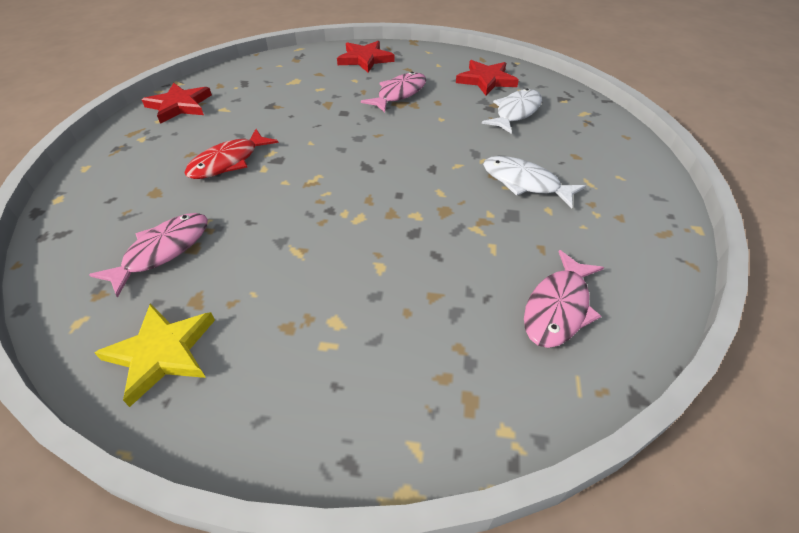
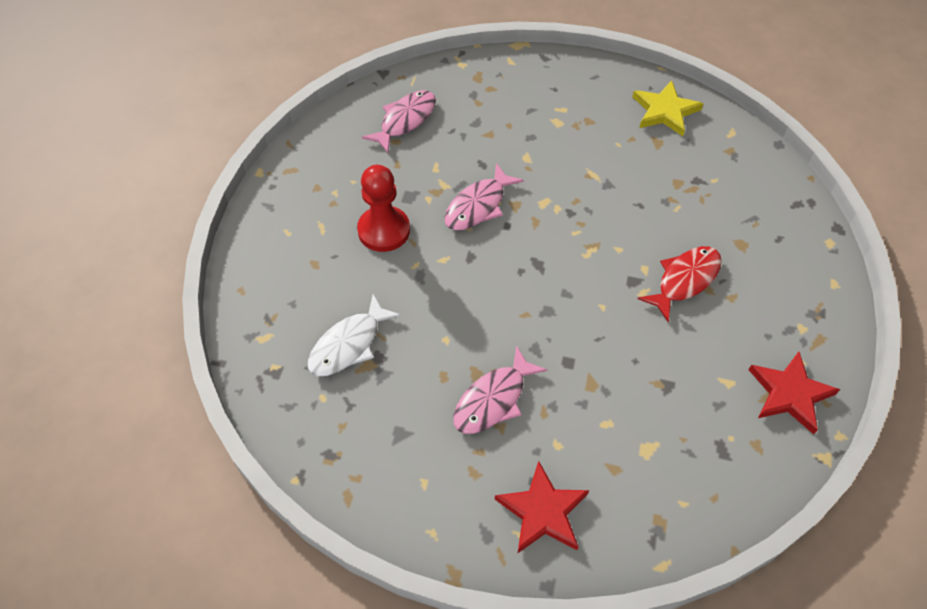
camera: 175 degrees left, 10 degrees up
pink fish [89,213,208,298] -> pink fish moved to [444,163,524,230]
red star [456,60,519,96] -> none
white fish [483,156,586,208] -> red pawn [357,165,410,252]

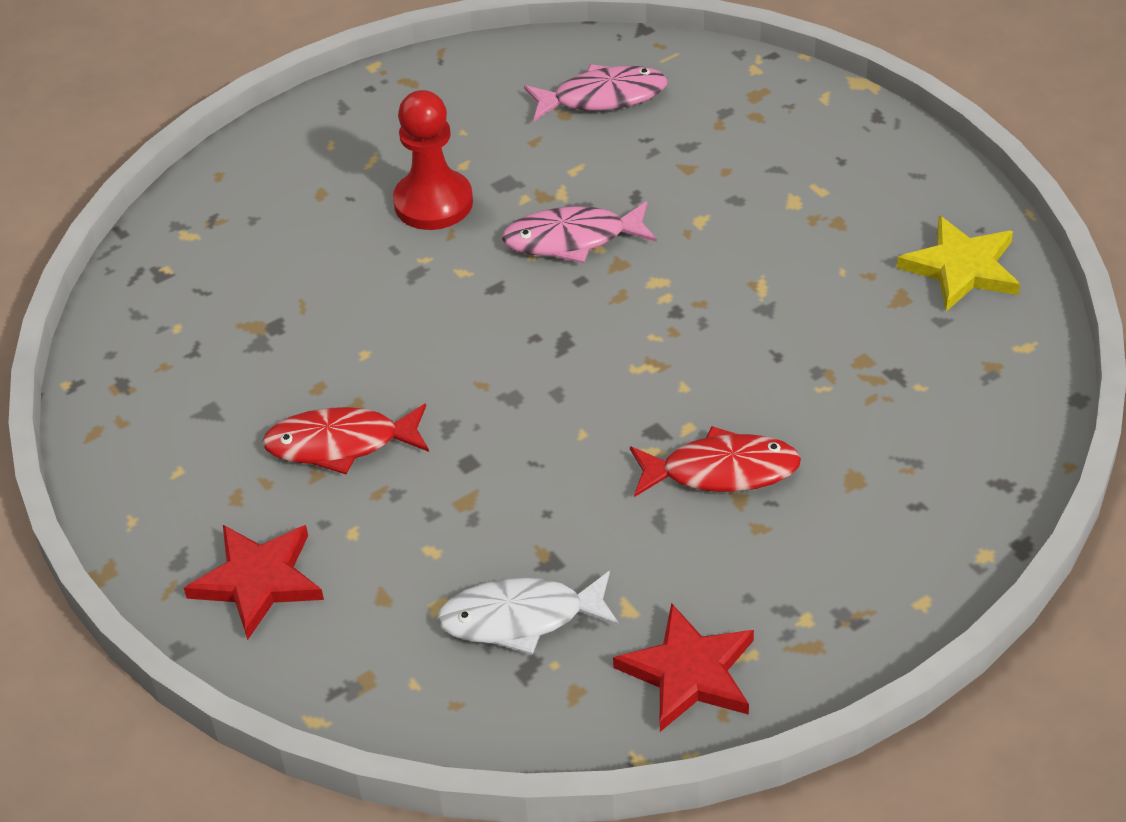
camera: 45 degrees right, 10 degrees down
white fish [308,294,402,376] -> white fish moved to [437,571,619,655]
pink fish [453,345,547,434] -> red fish [262,404,429,474]

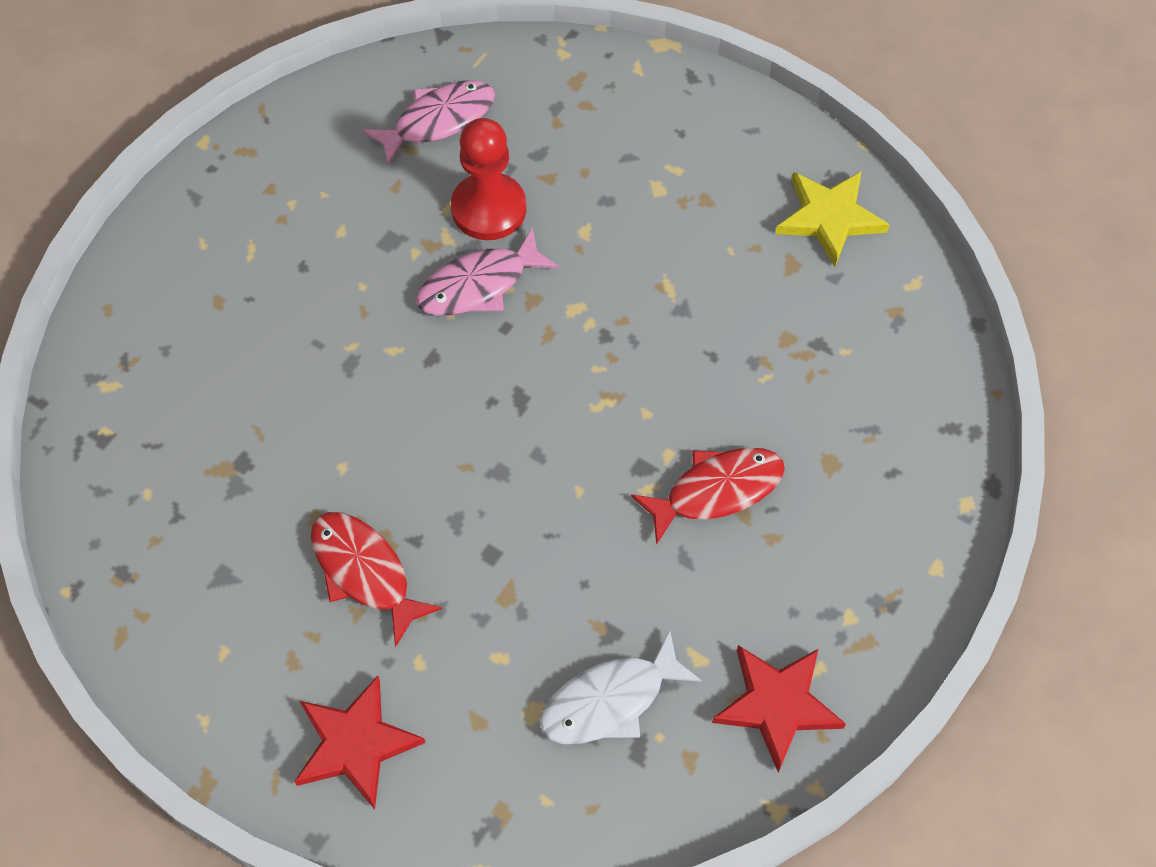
camera: 25 degrees left, 15 degrees up
red fish [262,404,429,474] -> red fish turned 75 degrees clockwise [311,512,443,647]
red pawn [393,90,473,230] -> red pawn moved to [451,118,526,240]

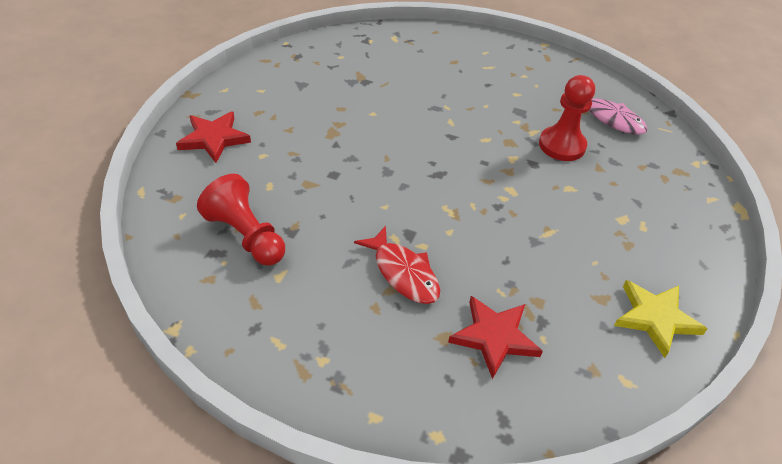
camera: 75 degrees right, 15 degrees down
red fish [311,512,443,647] -> none
pink fish [416,227,559,316] -> none
white fish [539,630,702,744] -> red pawn [197,174,285,266]
red star [712,645,846,772] -> red star moved to [448,296,543,379]

